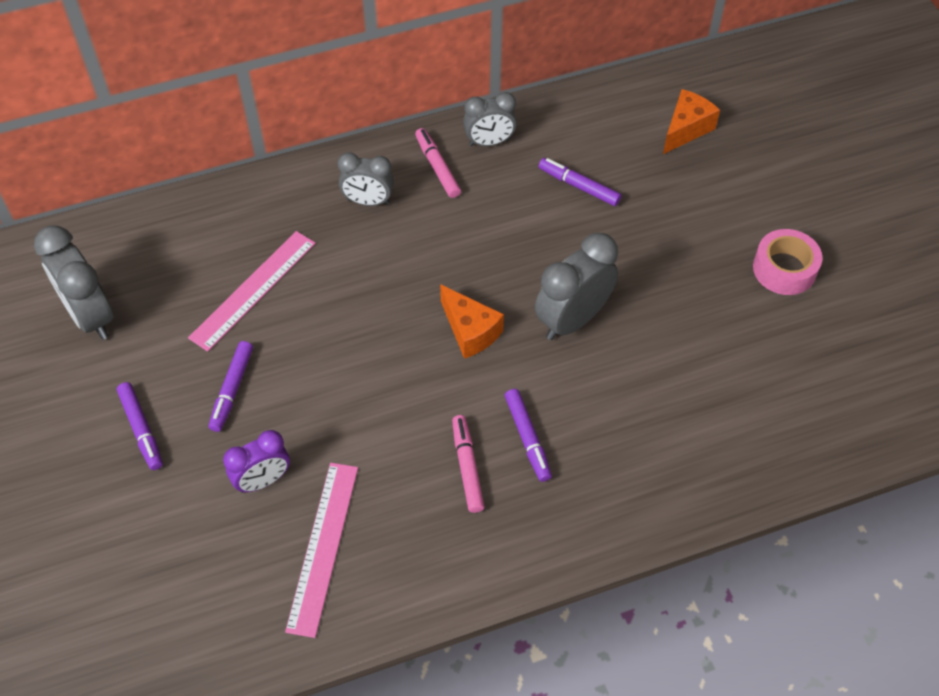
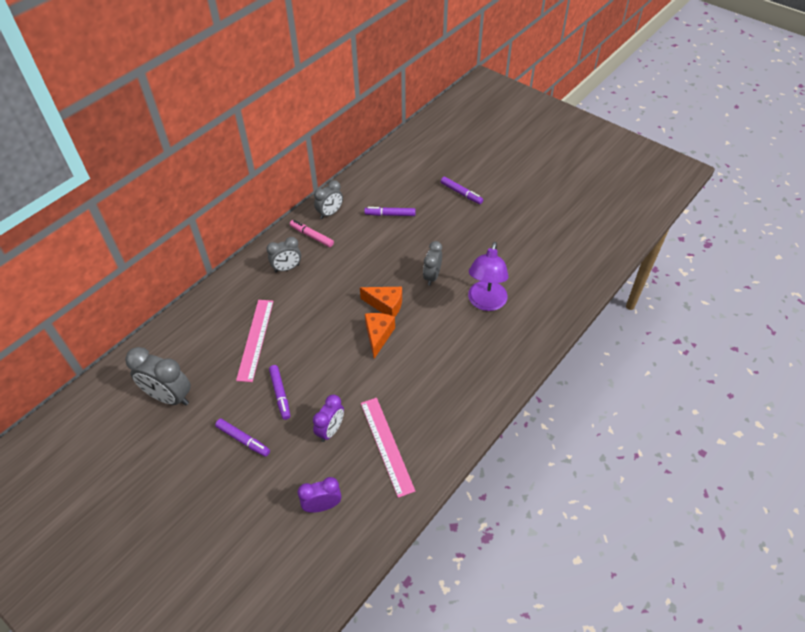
camera: 30 degrees left, 5 degrees down
pink marker [452,415,485,513] -> none
purple marker [505,389,552,482] -> purple marker moved to [441,177,483,204]
grey clock [535,233,618,340] -> grey clock [423,241,442,286], size x0.64
orange cheese [663,89,720,154] -> orange cheese moved to [365,313,395,359]
pink tape [753,229,823,295] -> none
none -> purple clock [298,477,341,513]
none -> purple lamp [468,242,508,311]

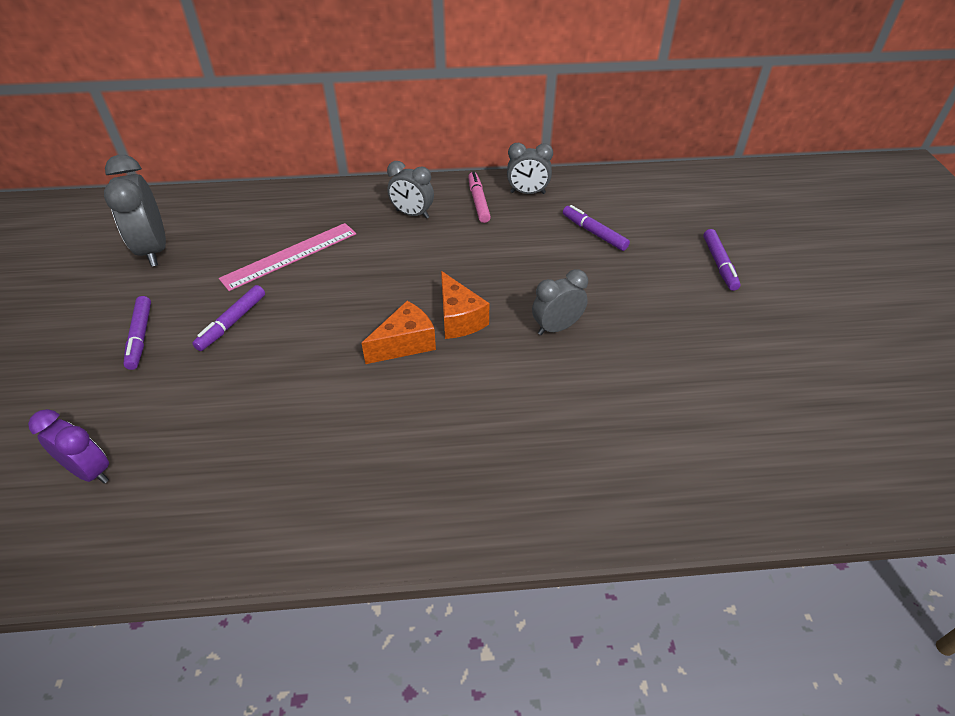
camera: 45 degrees right, 5 degrees down
purple clock [313,395,344,442] -> none
pink ruler [361,398,415,498] -> none
purple lamp [468,242,508,311] -> none

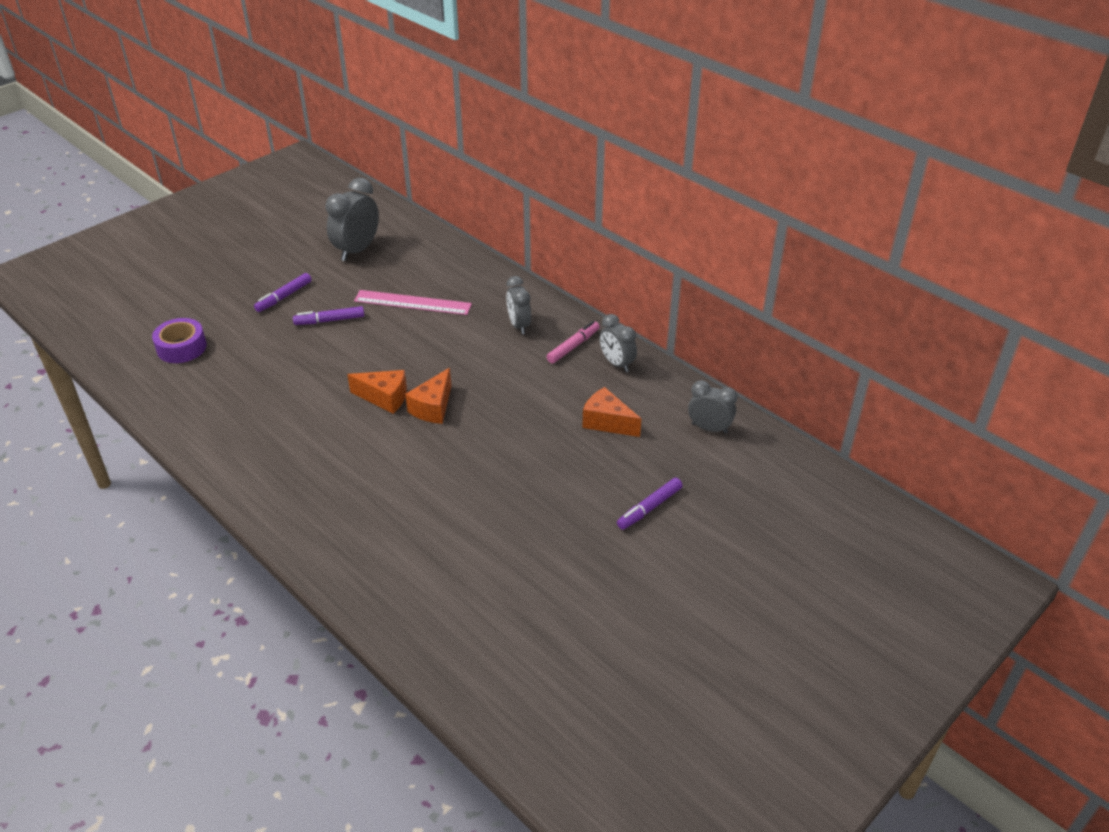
camera: 50 degrees right, 5 degrees down
purple clock [28,409,109,484] -> purple tape [152,318,207,363]
grey clock [532,269,588,335] -> grey clock moved to [688,380,737,434]
purple marker [563,205,630,251] -> orange cheese [583,387,641,437]

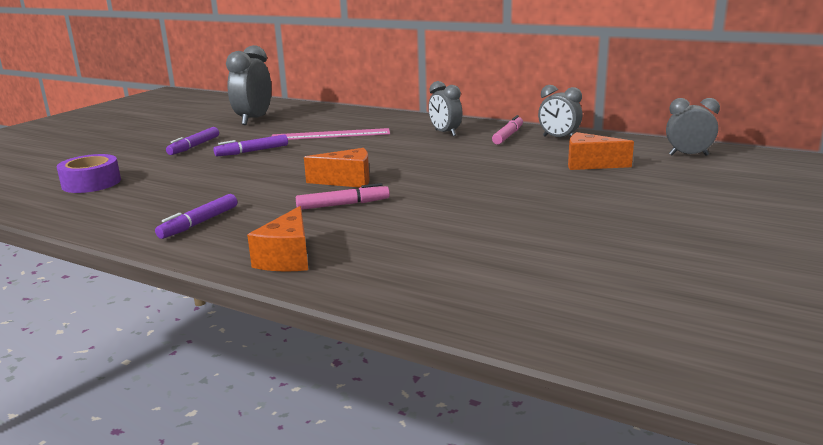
camera: 15 degrees left, 20 degrees down
orange cheese [405,368,452,424] -> orange cheese moved to [247,206,308,272]
purple marker [617,478,682,530] -> purple marker moved to [155,194,237,239]
none -> pink marker [296,183,390,210]

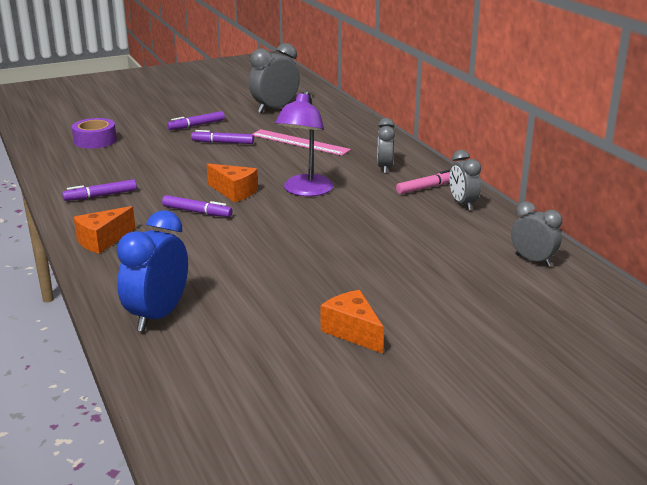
camera: 35 degrees right, 5 degrees up
pink marker [296,183,390,210] -> purple marker [162,195,233,217]
orange cheese [568,132,634,170] -> orange cheese moved to [321,290,384,354]
none -> blue clock [117,210,188,332]
none -> purple lamp [275,90,334,196]

